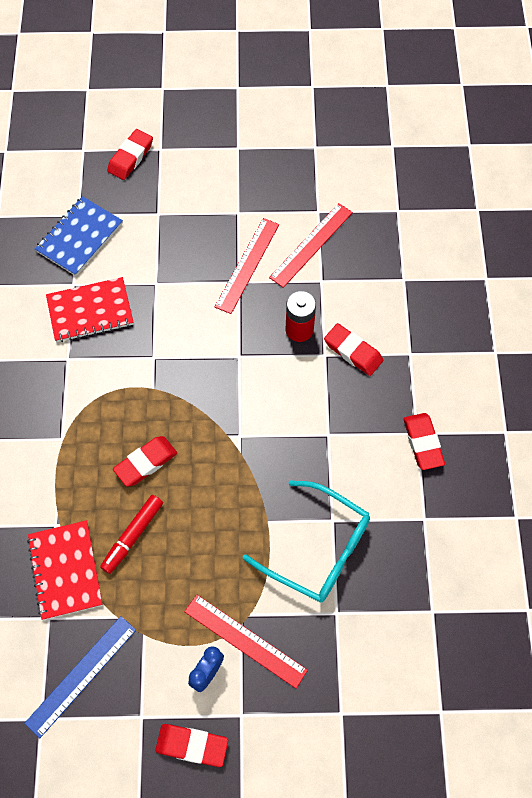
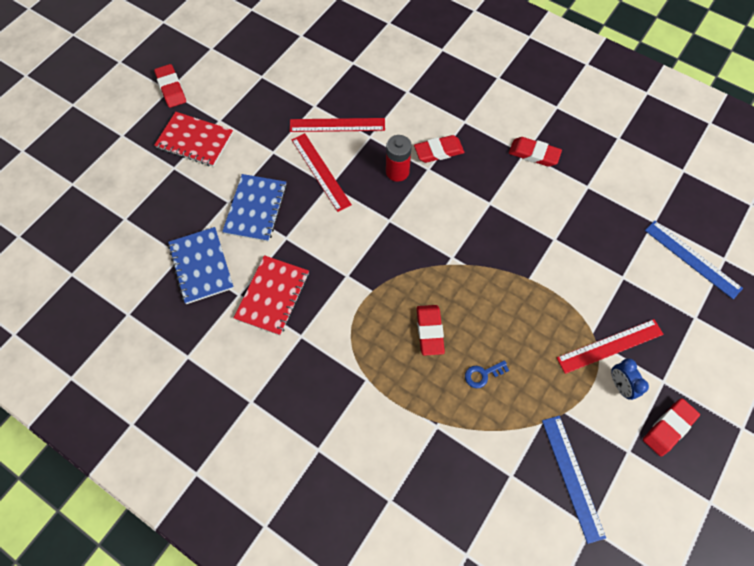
camera: 55 degrees left, 0 degrees up
red notebook [27,520,103,620] -> red notebook moved to [154,112,233,167]
red marker [100,495,163,574] -> blue key [465,360,509,388]
red eraser [107,129,153,180] -> red eraser moved to [154,64,186,108]
turquoise glasses [243,480,370,602] -> none
red ruler [269,203,353,288] -> red ruler turned 75 degrees counterclockwise [290,118,385,132]
none -> blue notebook [222,174,287,242]
none -> blue ruler [645,221,743,299]

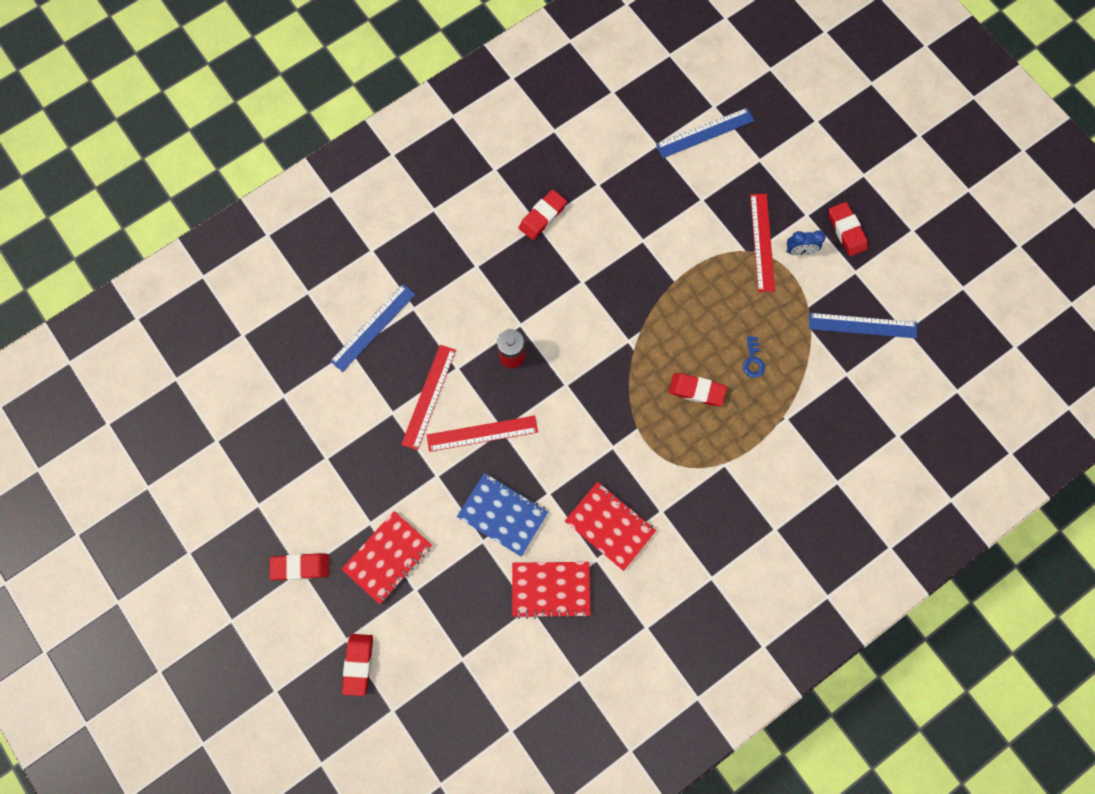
camera: 70 degrees left, 10 degrees up
blue notebook [168,227,234,304] -> red notebook [512,562,591,619]
red eraser [414,135,464,163] -> red eraser moved to [342,634,373,696]
none -> blue ruler [330,284,416,372]

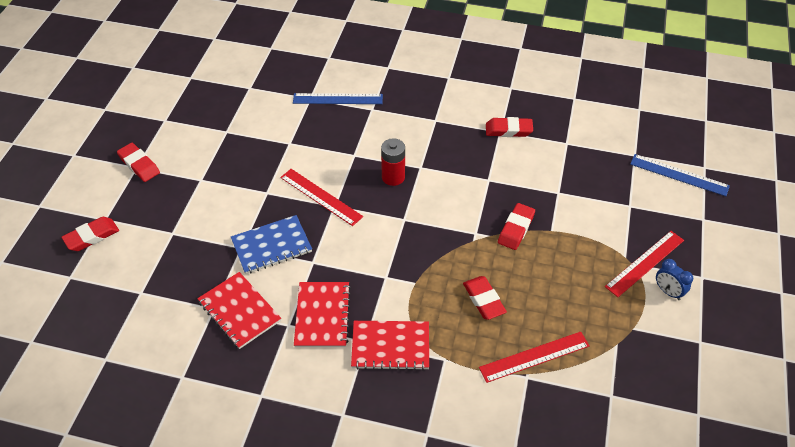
camera: 50 degrees right, 25 degrees down
red notebook [342,511,432,604] -> red notebook moved to [351,321,429,370]
red ruler [401,345,456,450] -> red ruler moved to [479,332,590,383]
blue notebook [457,473,548,557] -> blue notebook turned 75 degrees clockwise [231,215,312,274]
blue key [743,336,765,378] -> none
blue ruler [809,313,917,338] -> none
red eraser [829,202,868,256] -> red eraser moved to [498,203,535,250]

